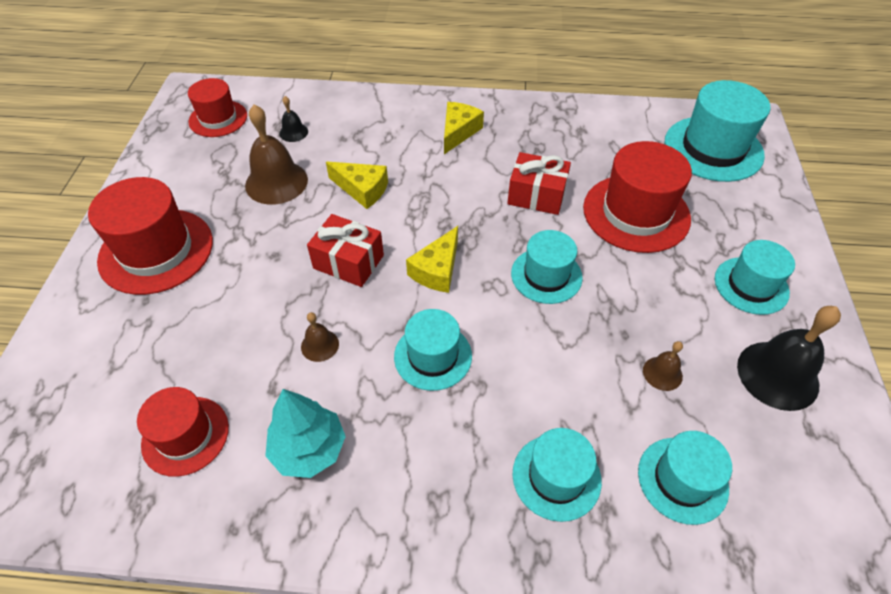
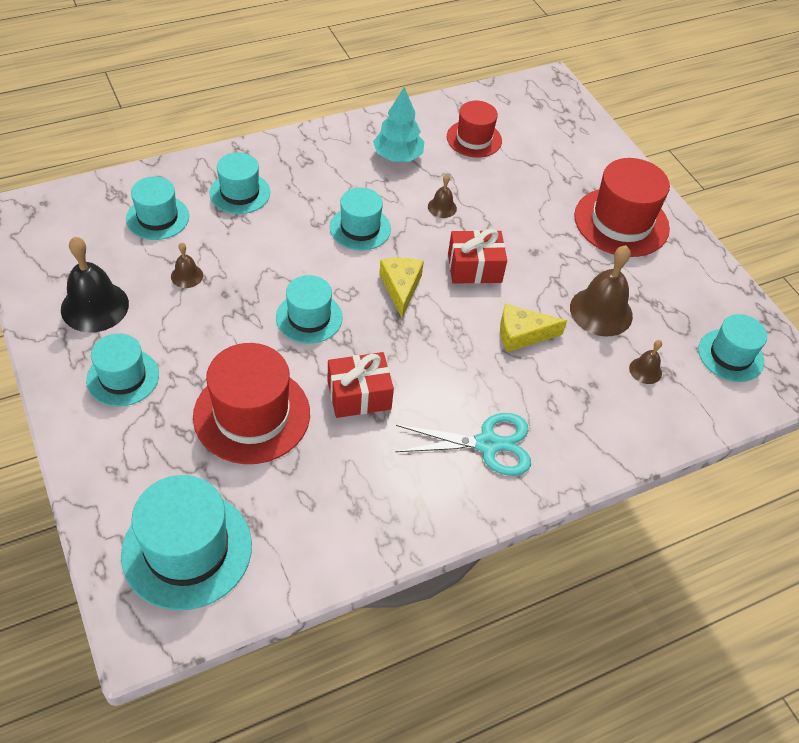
camera: 145 degrees right, 0 degrees up
red hat [188,78,247,137] -> turquoise hat [698,314,767,382]
black bell [279,96,308,142] -> brown bell [629,340,662,384]
yellow cheese [444,102,484,154] -> turquoise scissors [395,413,531,476]

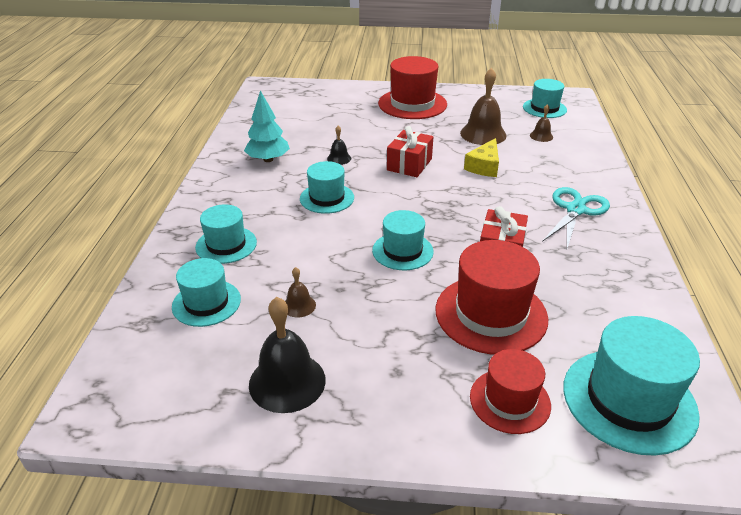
camera: 55 degrees left, 15 degrees down
turquoise hat [86,333,159,407] -> none
yellow cheese [379,258,424,318] -> none
brown bell [428,175,457,218] -> black bell [327,126,351,165]
red hat [447,101,502,158] -> red hat moved to [470,349,551,434]

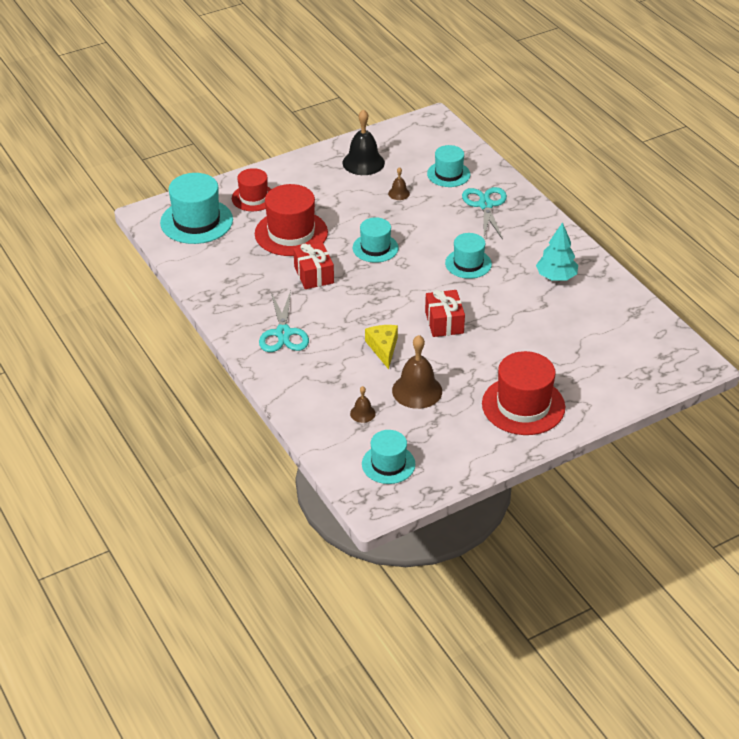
camera: 145 degrees right, 5 degrees up
turquoise hat [195,204,257,264] -> turquoise scissors [462,187,507,240]
black bell [327,126,351,165] -> none

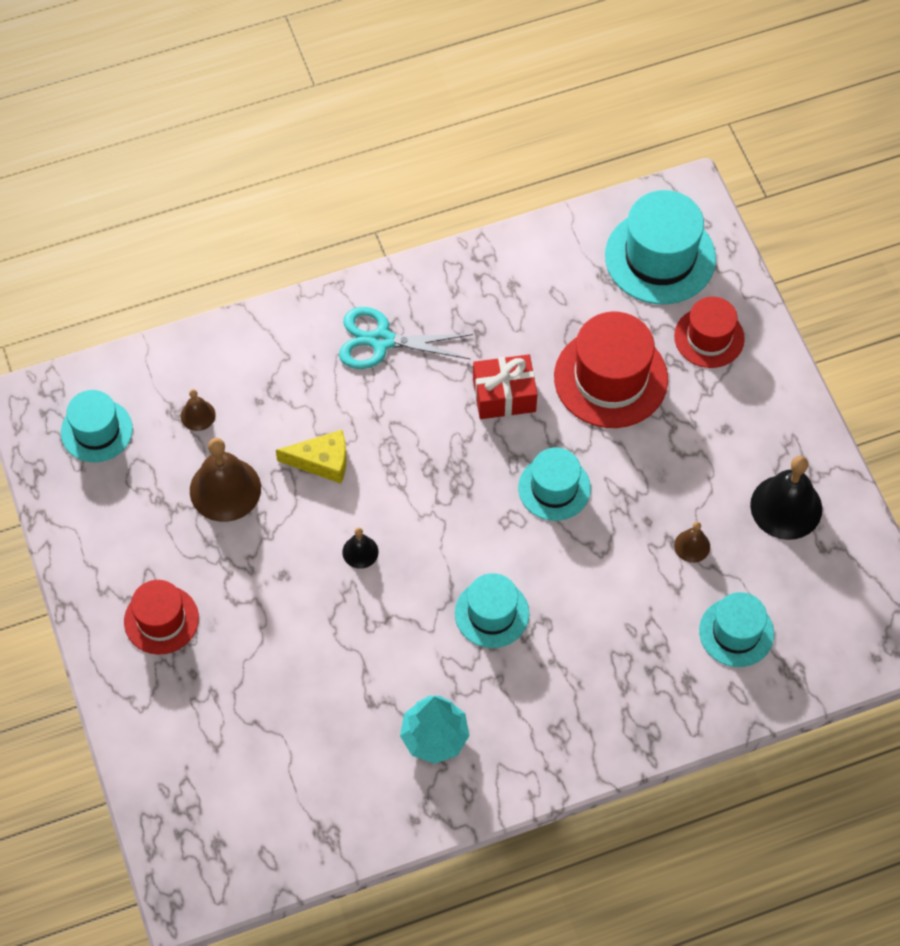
camera: 100 degrees right, 20 degrees up
red gift [425,290,465,337] -> black bell [342,528,379,569]
turquoise scissors [462,187,507,240] -> none
red hat [482,351,565,435] -> red hat [124,580,199,654], size x0.62

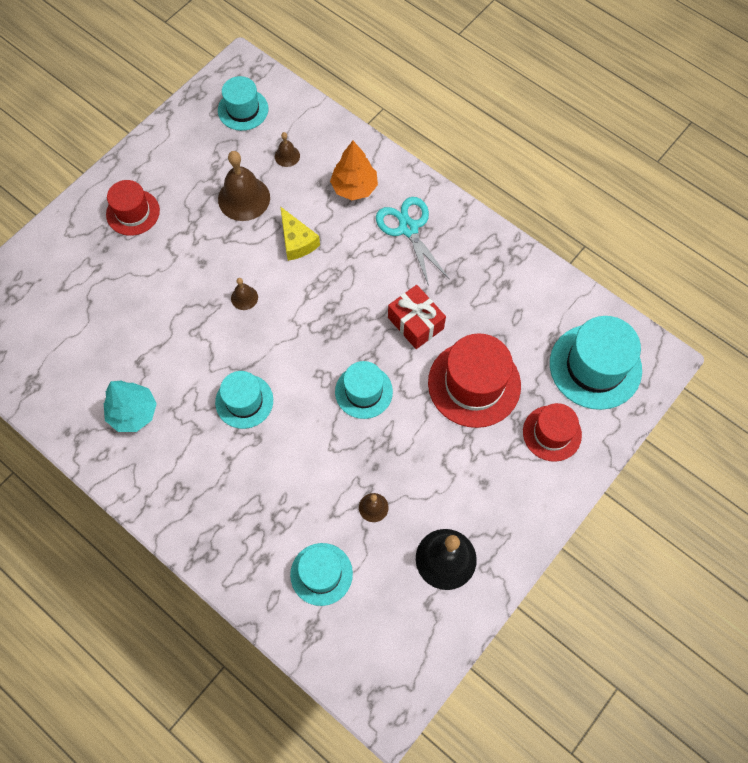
camera: 60 degrees right, 5 degrees up
black bell [342,528,379,569] -> brown bell [231,278,258,310]
none -> orange tree [330,141,378,200]

